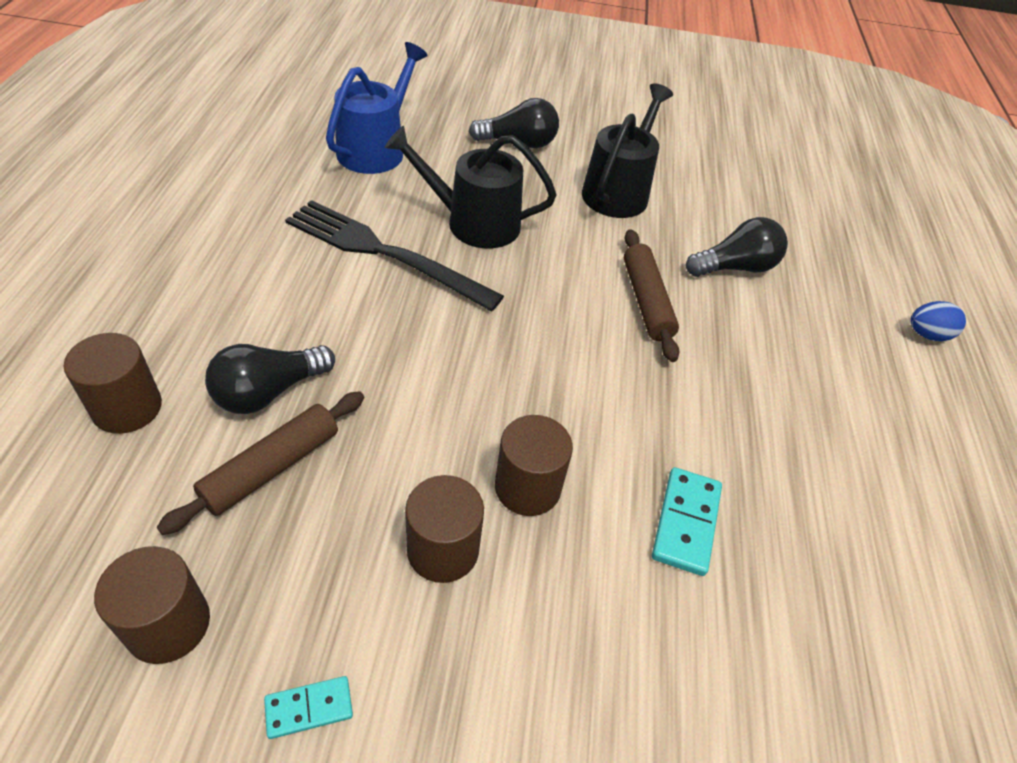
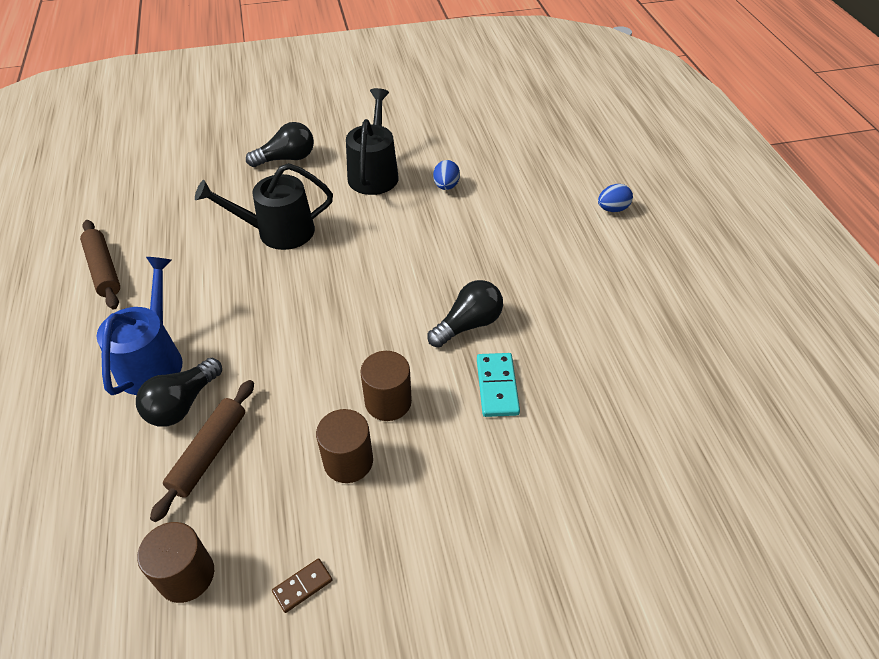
camera: 15 degrees left, 0 degrees up
brown cylinder [64,333,162,434] -> none
turquoise domino [264,676,353,739] -> brown domino [272,558,332,613]
black fork [285,200,504,312] -> none
blue watering can [326,42,428,174] -> blue watering can moved to [97,257,182,395]
brown rolling pin [624,229,679,362] -> brown rolling pin moved to [80,220,120,310]
black light bulb [686,217,788,277] -> black light bulb moved to [428,280,503,348]
none -> blue egg [433,160,460,190]

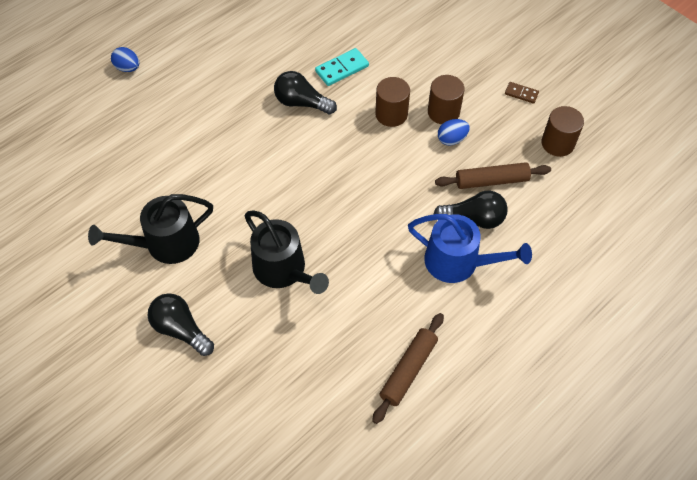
camera: 120 degrees left, 10 degrees up
blue watering can [97,257,182,395] -> blue watering can turned 135 degrees counterclockwise [408,214,532,283]
blue egg [433,160,460,190] -> blue egg moved to [438,119,470,146]

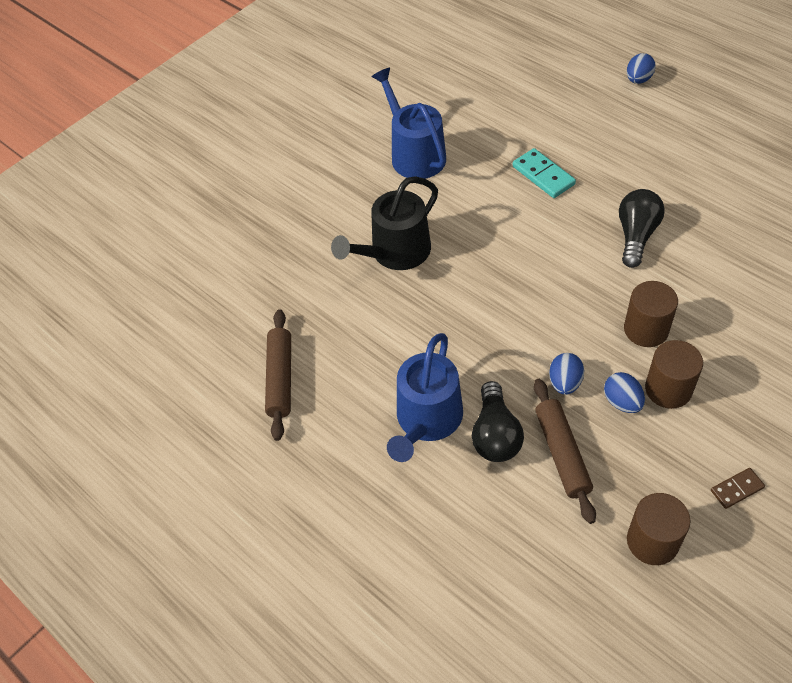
camera: 90 degrees right, 5 degrees down
black watering can [88,194,213,264] -> blue watering can [371,68,446,179]
black light bulb [148,293,214,356] -> none
turquoise domino [315,48,369,86] -> turquoise domino moved to [513,148,576,198]
brown rolling pin [372,313,444,424] -> brown rolling pin turned 60 degrees clockwise [265,309,291,441]
brown domino [505,82,539,104] -> brown domino turned 45 degrees clockwise [711,468,765,509]
none -> blue egg [549,353,584,395]

